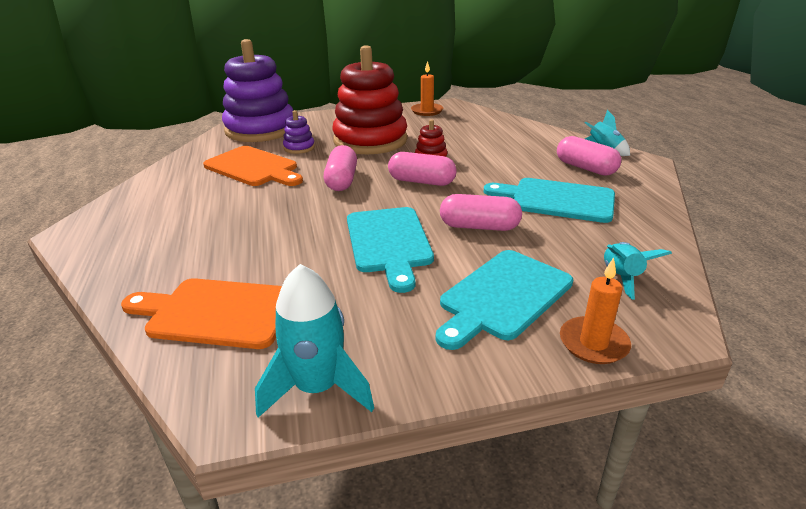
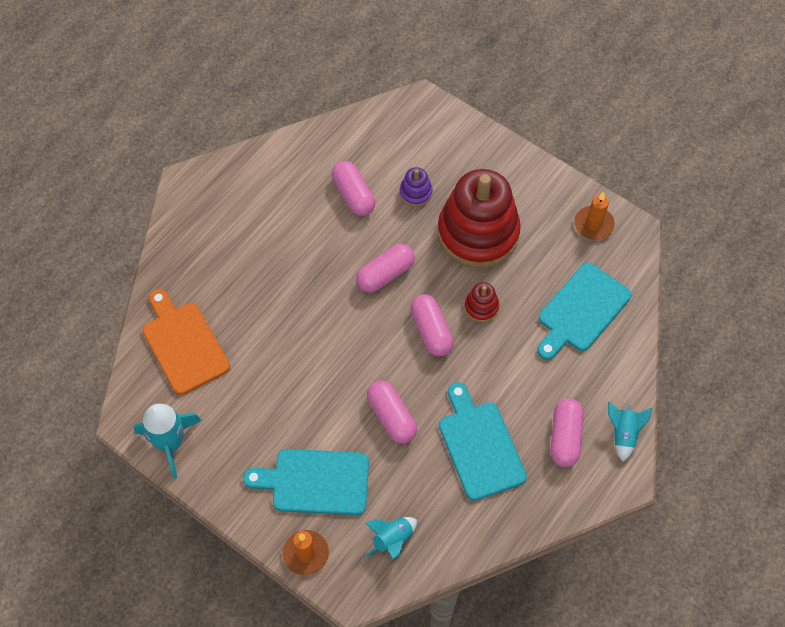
camera: 50 degrees right, 30 degrees up
orange cutting board [203,146,303,186] -> pink capsule [332,161,375,216]
purple stacking toy [222,39,293,142] -> none
turquoise cutting board [347,207,434,293] -> turquoise cutting board moved to [537,263,632,360]

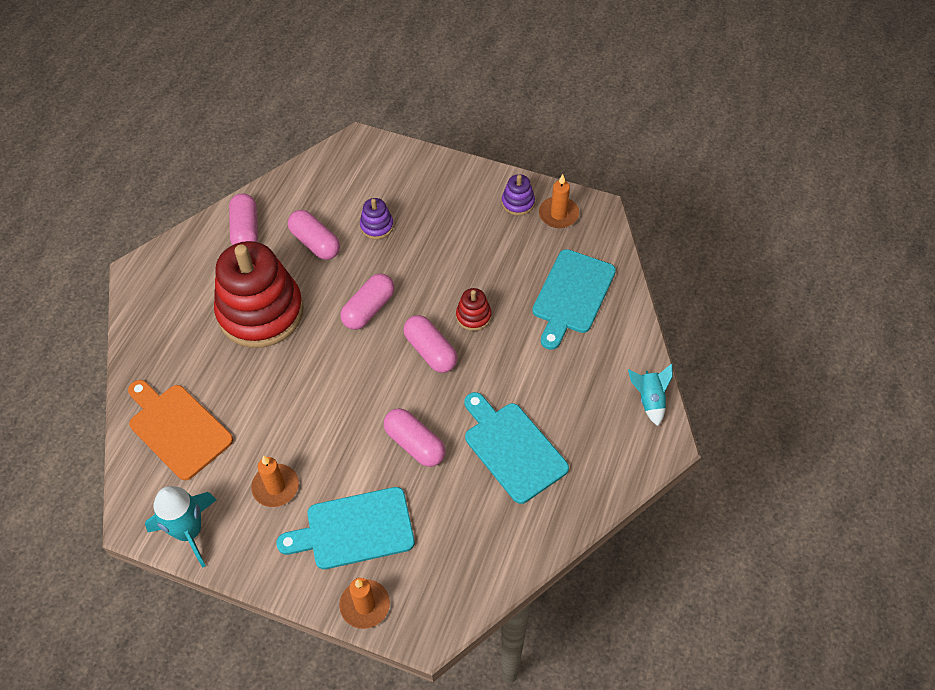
camera: 15 degrees left, 5 degrees down
turquoise rocket [365,517,417,560] -> none
red stacking toy [438,169,521,268] -> red stacking toy moved to [214,241,304,348]
pink capsule [550,398,584,467] -> pink capsule moved to [229,193,258,245]
none -> orange candle [251,456,299,507]
none -> purple stacking toy [502,174,535,216]

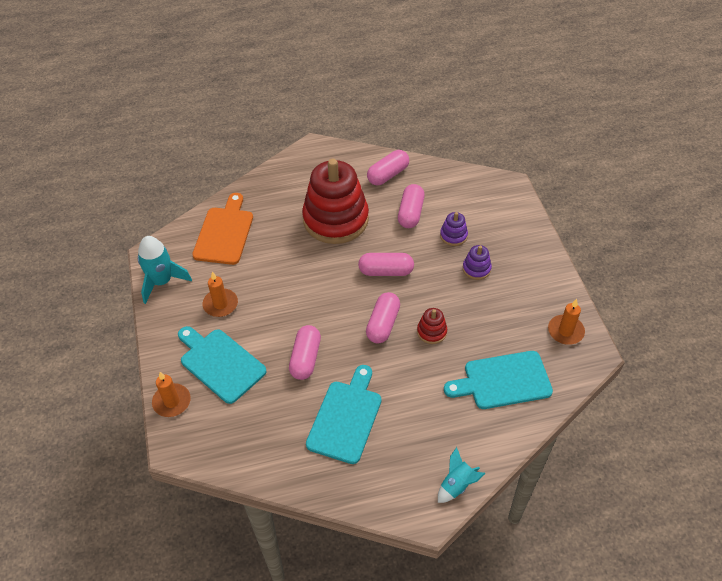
camera: 55 degrees right, 5 degrees down
purple stacking toy [502,174,535,216] -> purple stacking toy moved to [463,245,492,280]

